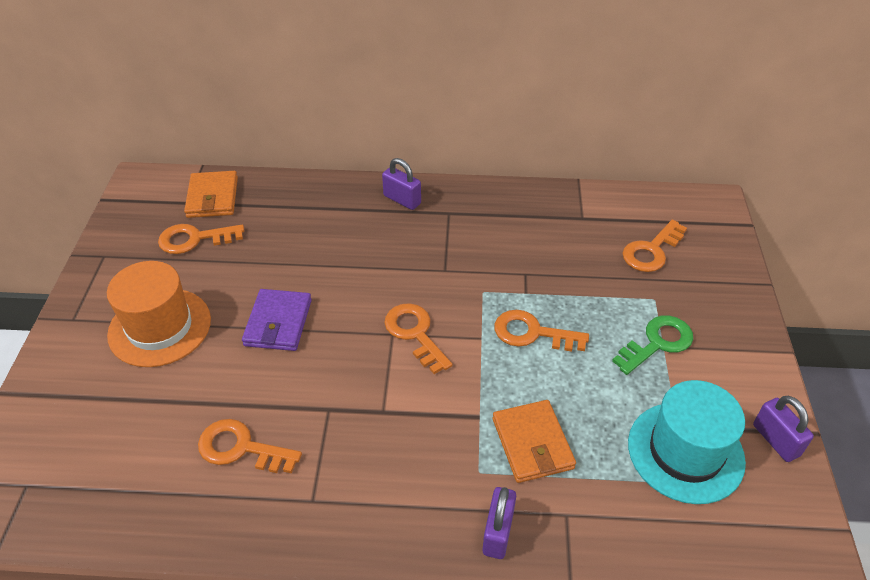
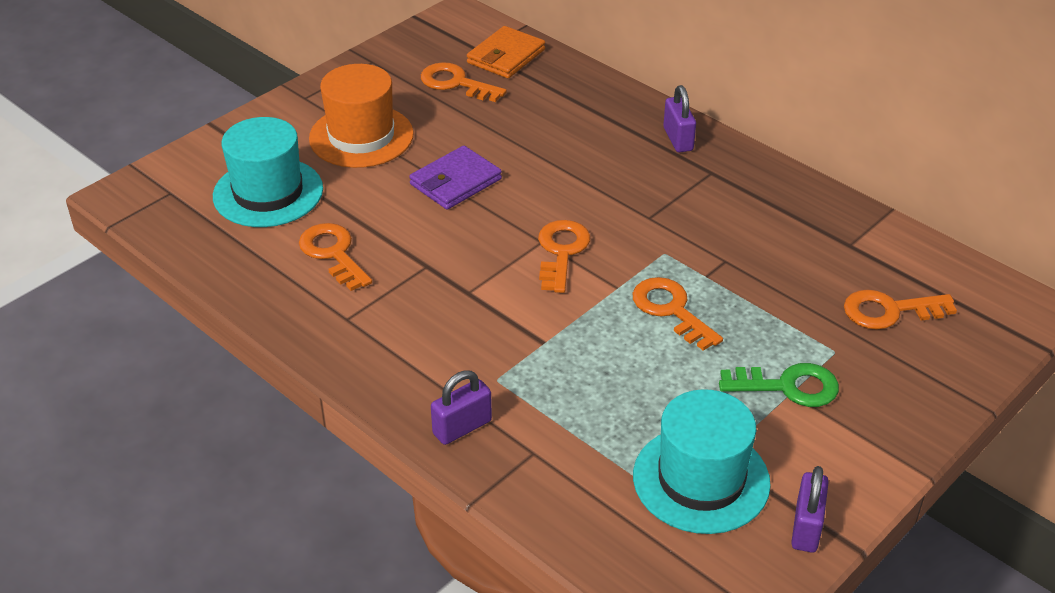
camera: 40 degrees right, 5 degrees down
orange wallet [493,400,576,483] -> none
none -> turquoise hat [213,117,323,227]

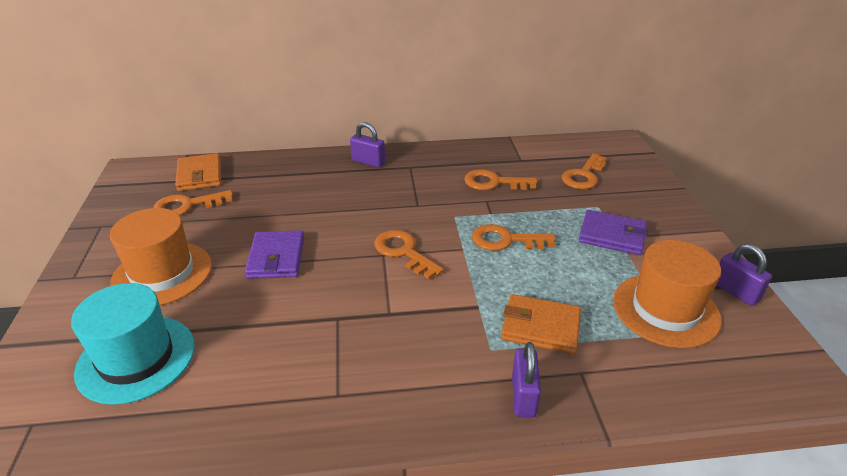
camera: 50 degrees left, 5 degrees down
orange key [299,223,372,291] -> orange key moved to [464,169,537,190]
turquoise hat [633,389,771,534] -> orange hat [613,240,721,348]
green key [719,363,839,407] -> purple wallet [579,210,648,255]
none -> orange wallet [501,294,581,354]

